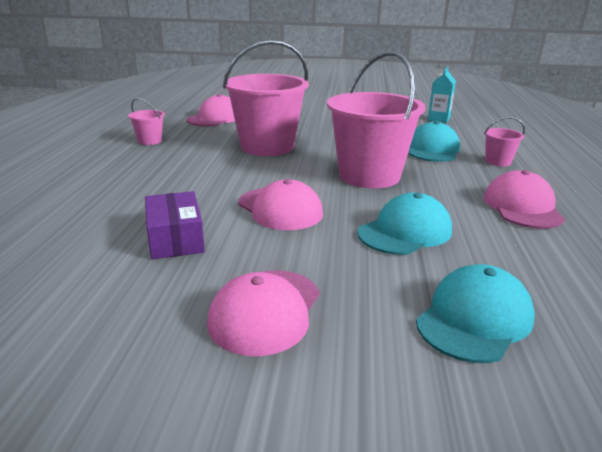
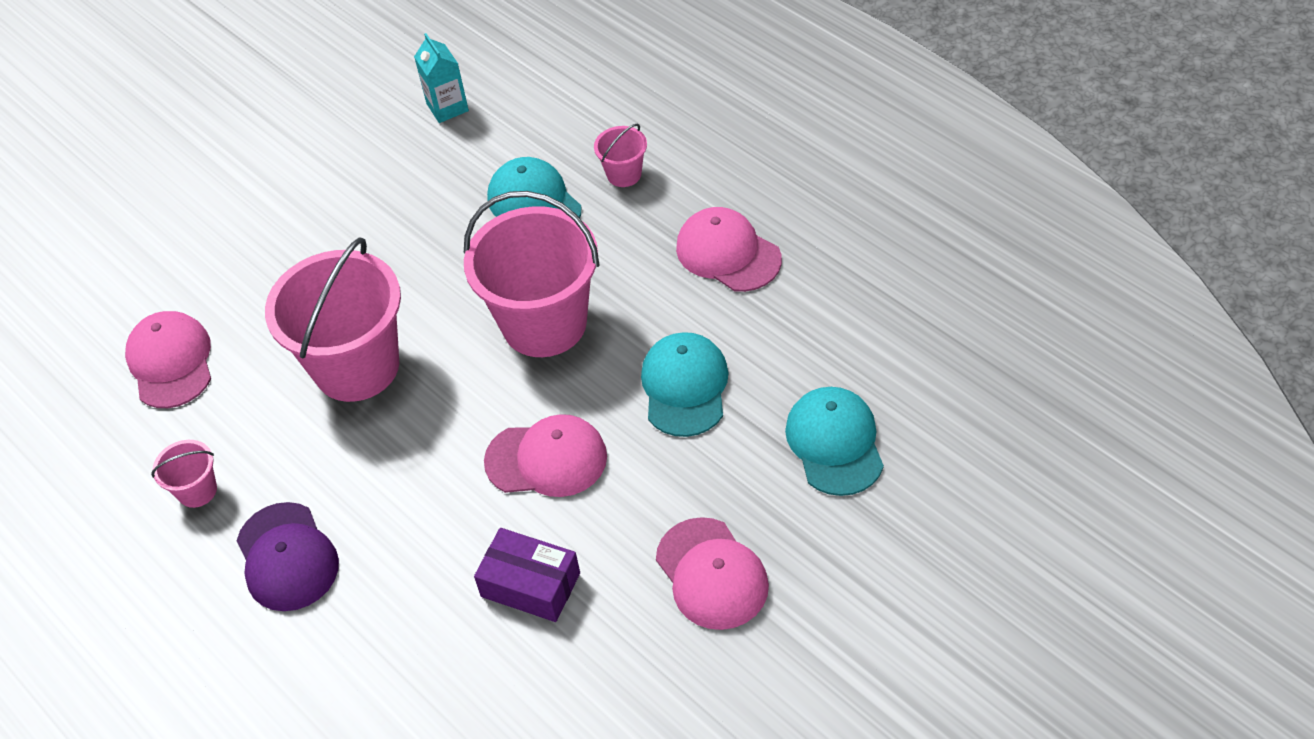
camera: 45 degrees left, 25 degrees up
none -> purple cap [237,502,339,611]

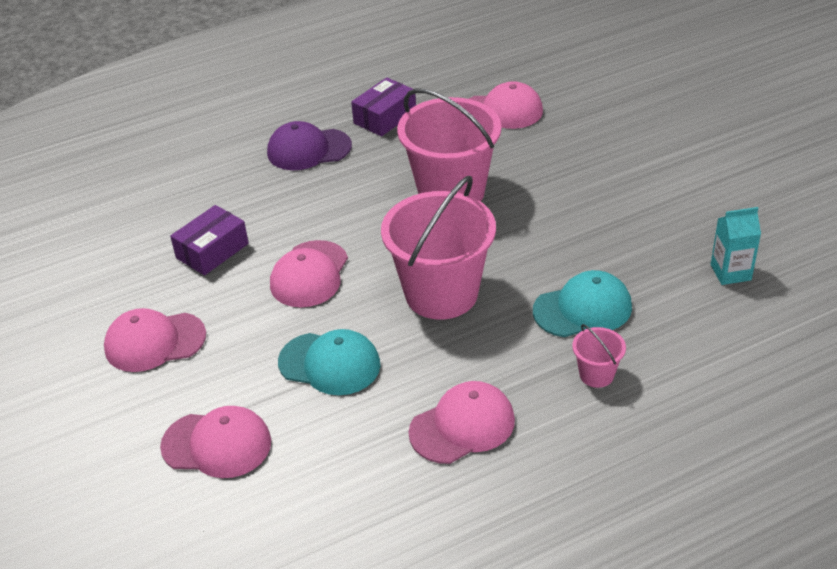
camera: 105 degrees right, 10 degrees down
pink bucket [151,440,217,508] -> purple box [351,78,416,136]
turquoise cap [785,387,884,496] -> pink cap [160,406,271,478]

